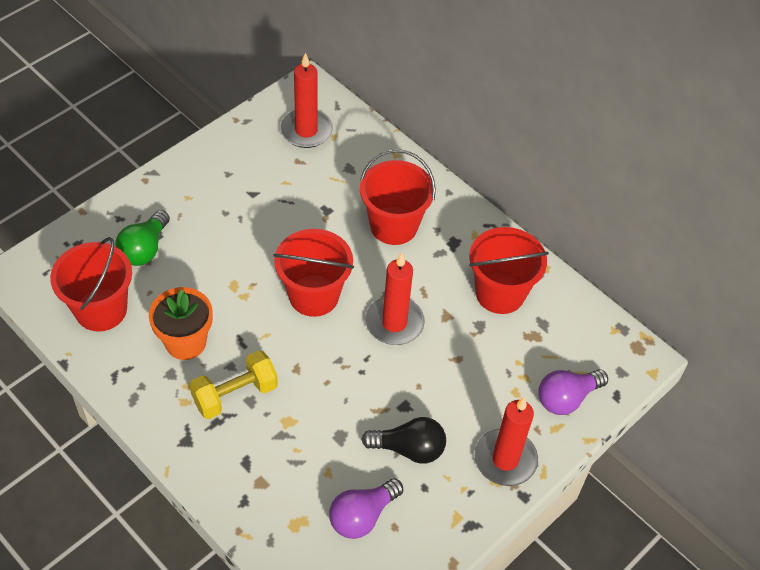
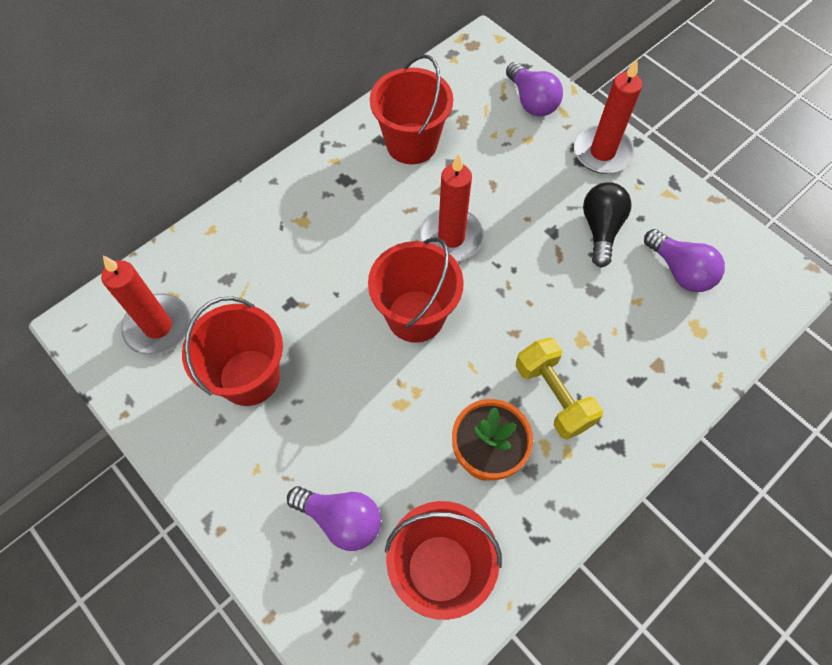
camera: 85 degrees left, 10 degrees up
green light bulb [115,210,170,266] -> purple light bulb [287,486,381,551]
red bucket [360,149,436,245] -> red bucket moved to [182,297,283,406]

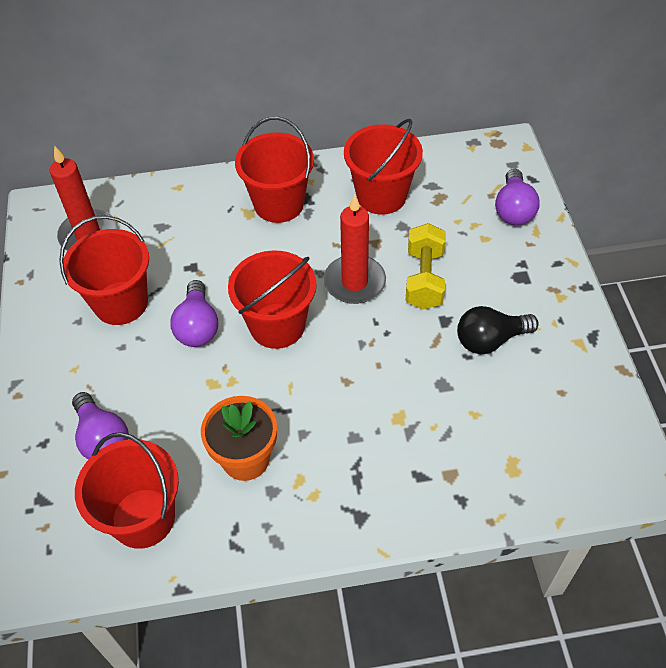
camera: 35 degrees right, 10 degrees down
yellow dumbbell [516,338,603,439] -> yellow dumbbell moved to [406,223,446,309]
red candle [574,59,642,174] -> none
black light bulb [583,182,632,267] -> black light bulb turned 150 degrees counterclockwise [457,306,539,354]
purple light bulb [644,229,725,292] -> purple light bulb moved to [170,280,218,347]
none -> red bucket [235,117,314,223]

